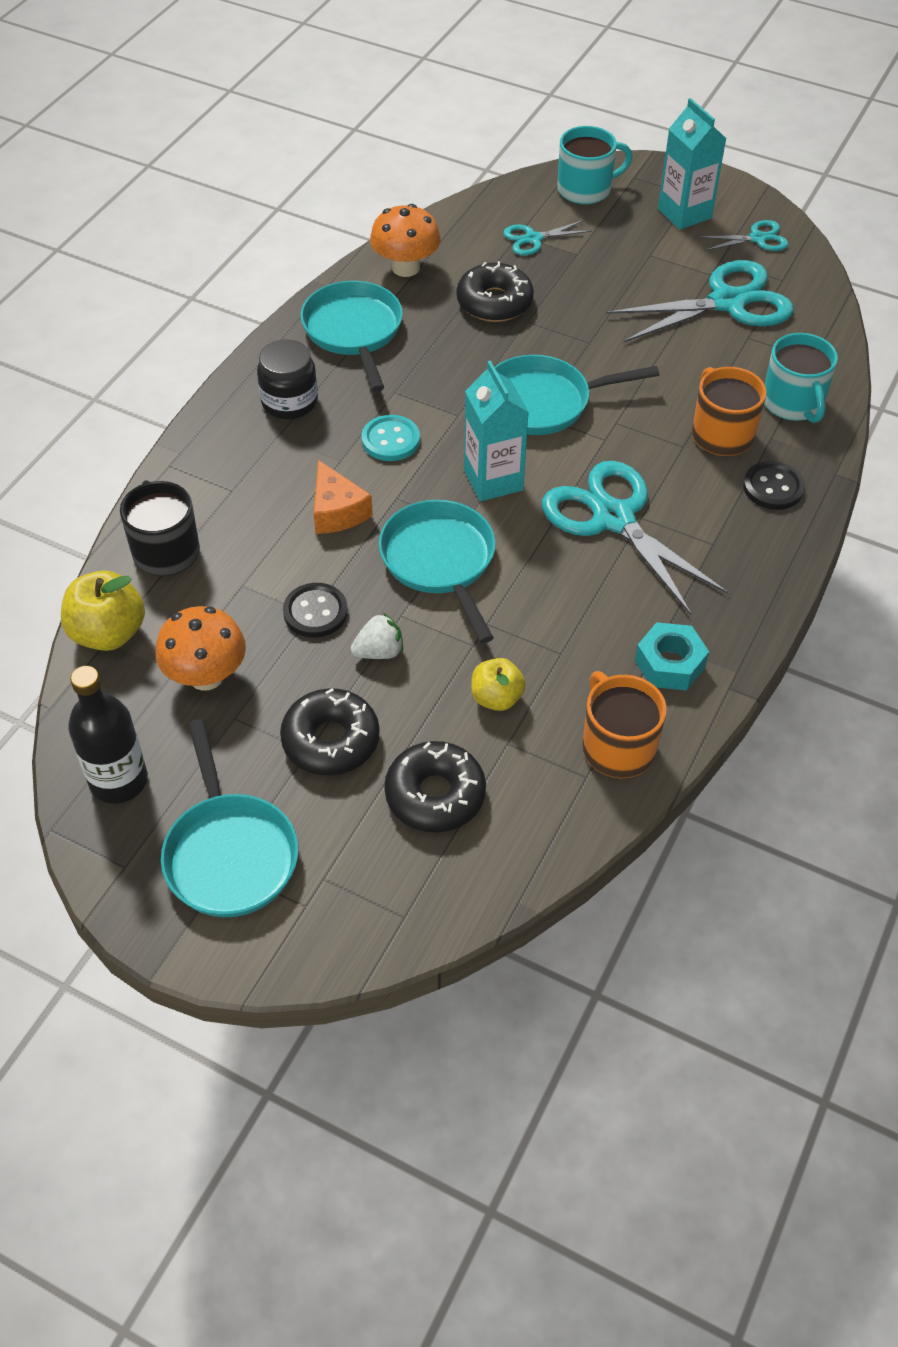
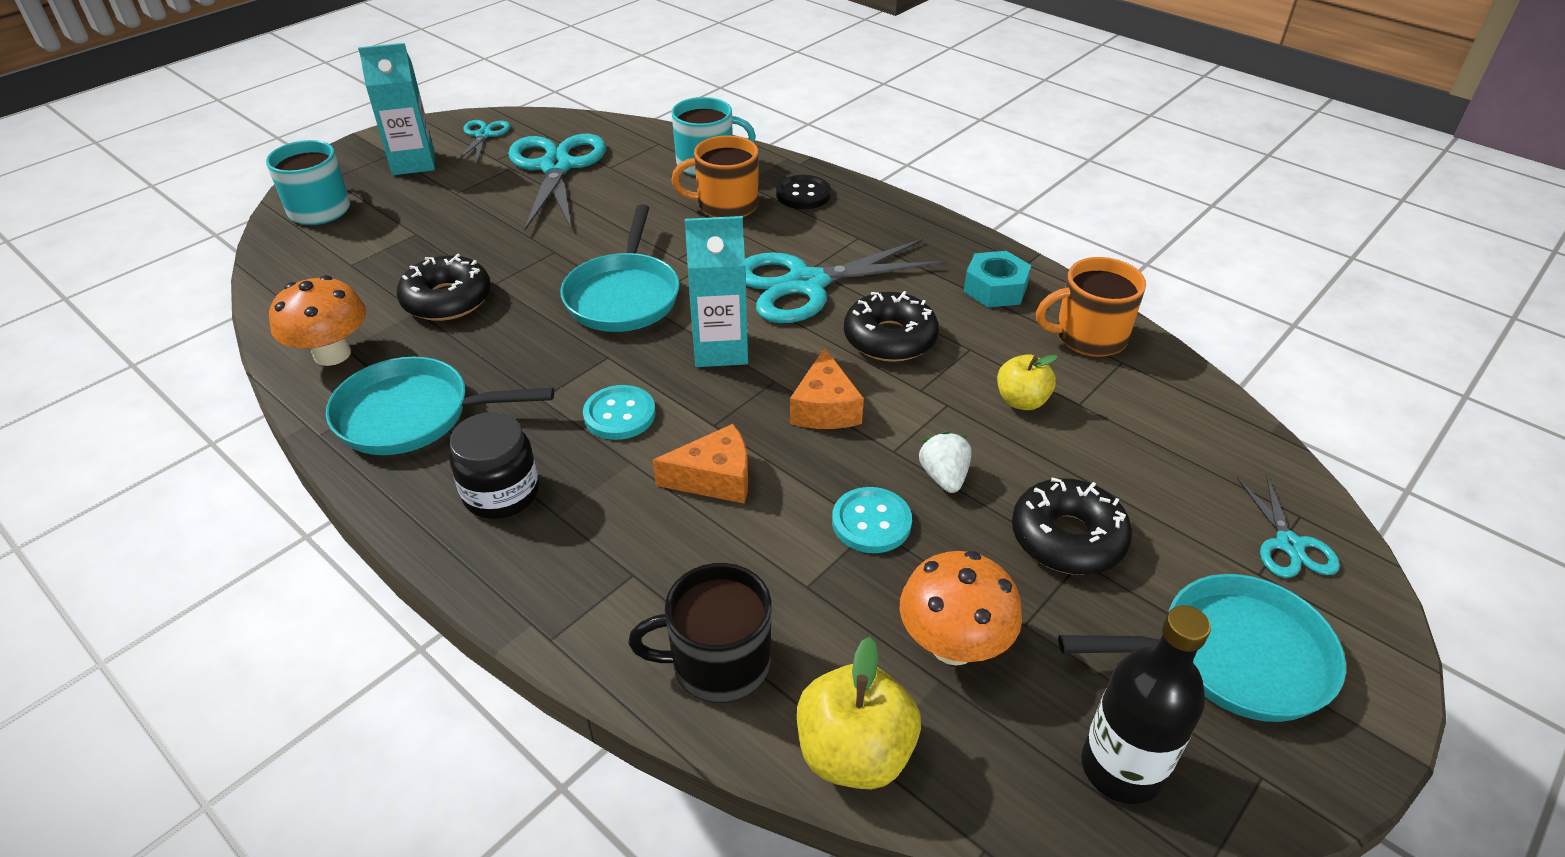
camera: 75 degrees left, 10 degrees down
black button [283,583,348,638] -> turquoise button [832,487,912,553]
turquoise pan [379,500,496,643] -> orange cheese [790,347,864,429]
black donut [384,741,486,832] -> black donut moved to [844,291,939,362]
turquoise scissors [503,220,592,255] -> turquoise scissors moved to [1237,474,1340,578]

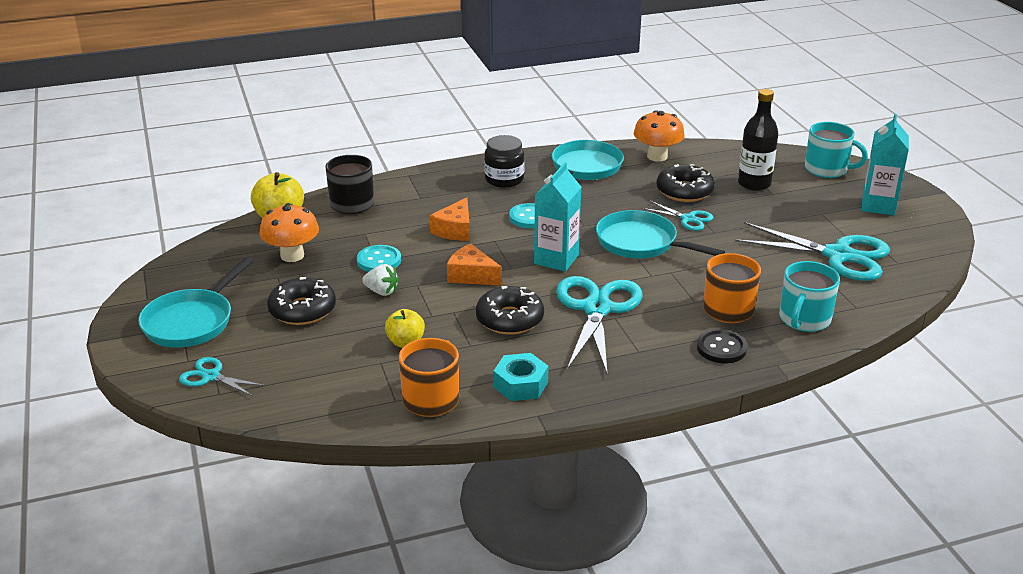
camera: 120 degrees right, 10 degrees down
turquoise scissors [456,120,510,162] -> turquoise scissors moved to [642,201,714,231]
black bottle [1081,605,1211,804] -> black bottle moved to [738,89,778,191]

